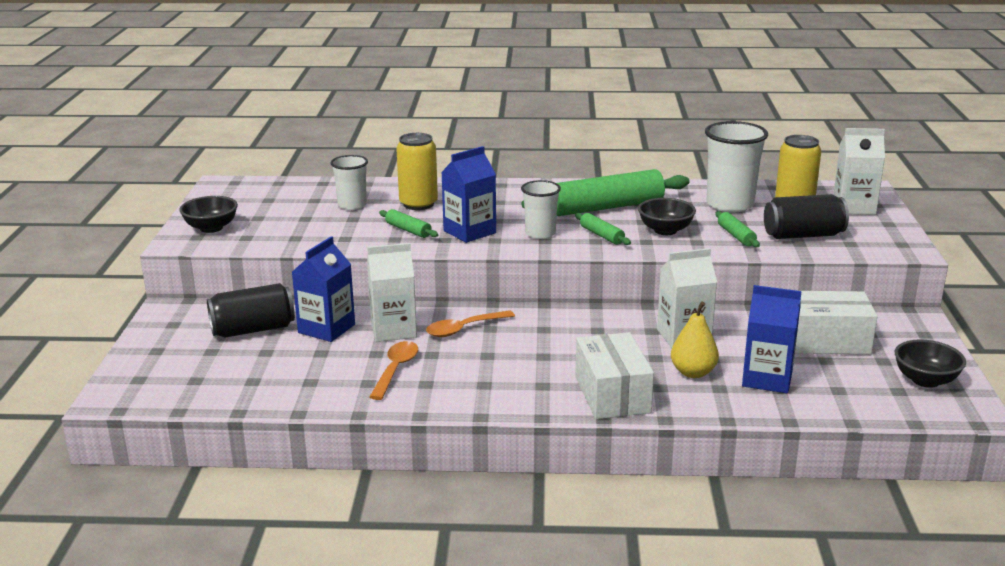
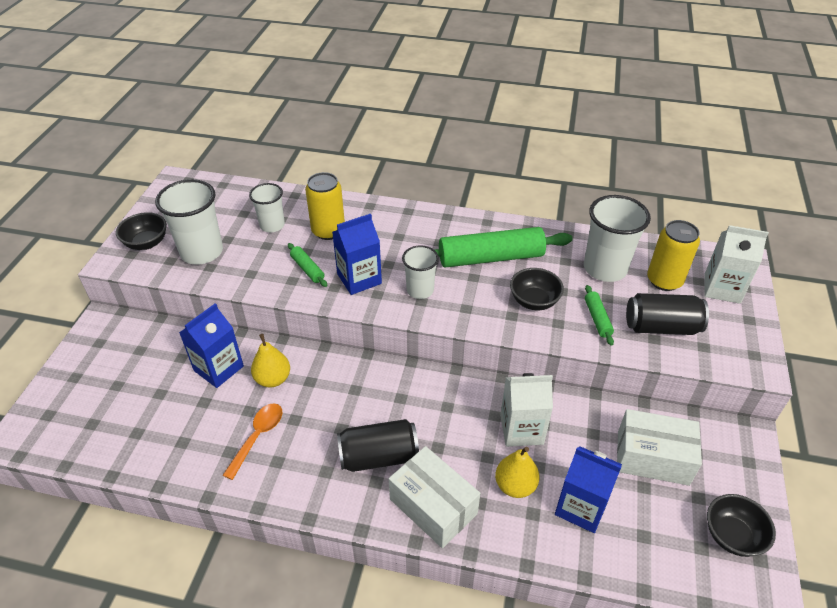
camera: 10 degrees right, 20 degrees up
black can [207,283,295,338] -> black can moved to [337,419,419,472]
white carton [367,243,417,342] -> yellow pear [251,334,290,387]
orange spoon [426,310,515,337] -> none
green rolling pin [575,213,631,245] -> none
white box [575,332,654,419] -> white box turned 45 degrees counterclockwise [389,446,480,548]
none -> white cup [155,179,223,265]

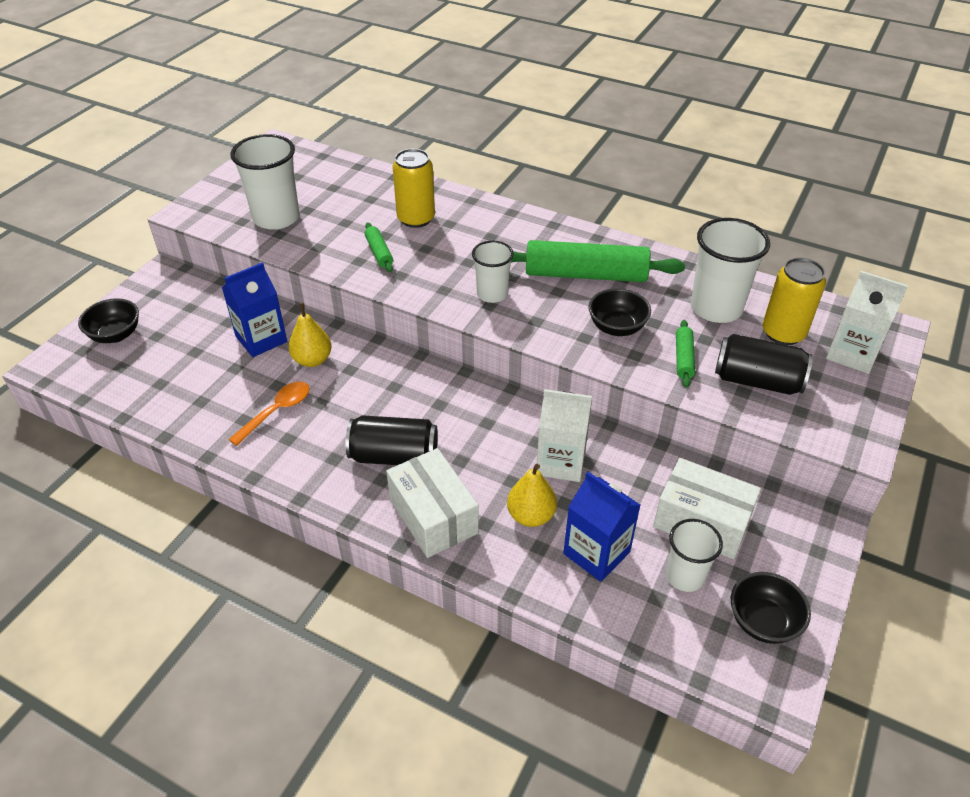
camera: 15 degrees right, 0 degrees up
black bowl [116,212,167,250] -> black bowl moved to [78,298,139,343]
white cup [249,183,285,232] -> white cup moved to [666,519,723,592]
blue carton [332,214,382,295] -> none

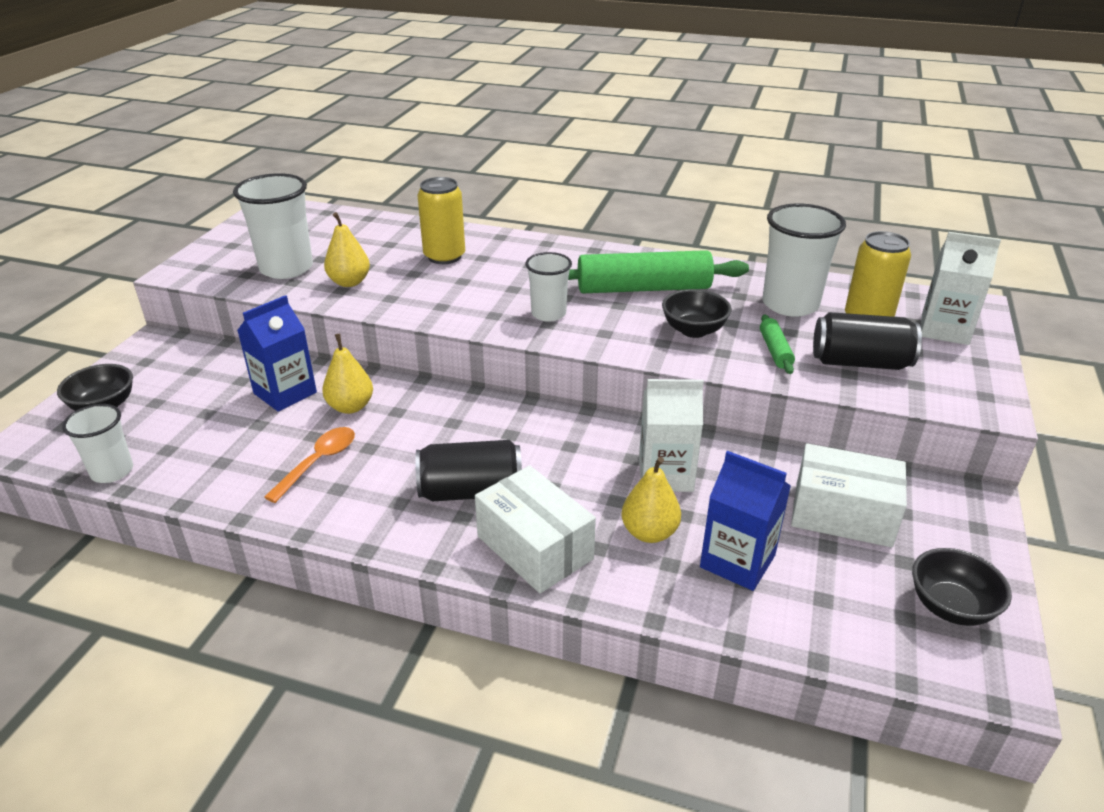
camera: 10 degrees left, 10 degrees down
green rolling pin [365,223,393,272] -> none
white cup [666,519,723,592] -> white cup moved to [62,404,133,483]
none -> yellow pear [324,212,370,287]

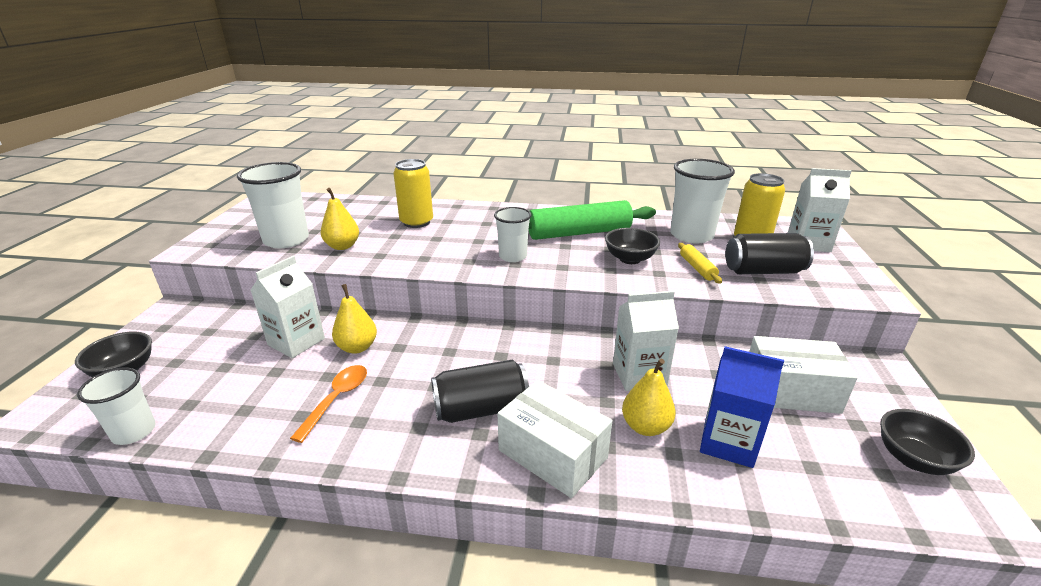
camera: 10 degrees left, 5 degrees down
blue carton [237,295,317,411] -> white carton [251,256,325,358]
green rolling pin [760,314,795,374] -> yellow rolling pin [678,243,722,284]

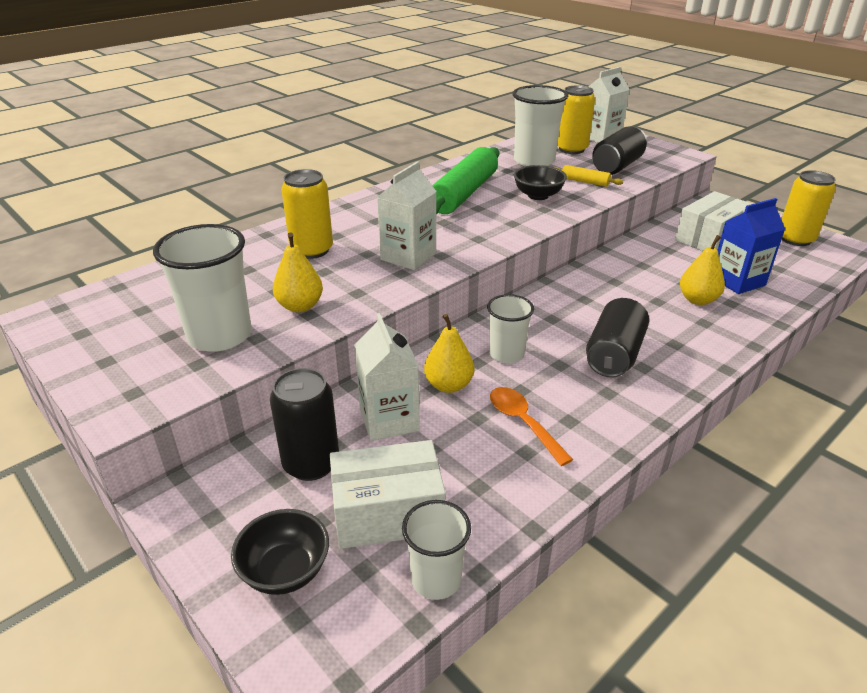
camera: 50 degrees left, 5 degrees up
white cup [494,207,532,262] -> white cup moved to [487,294,534,363]
white box [497,380,612,498] -> white box moved to [330,440,446,549]
white carton [613,291,679,391] -> white carton moved to [377,161,437,270]
black bowl [880,409,975,475] -> yellow can [781,170,836,246]
none -> black can [270,368,339,481]

